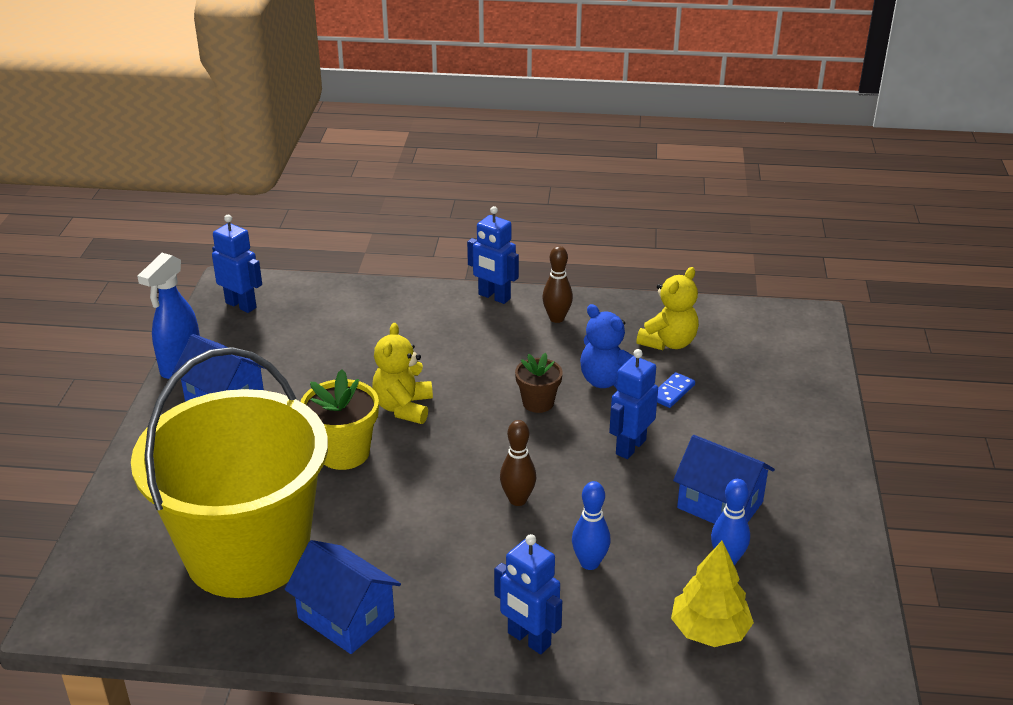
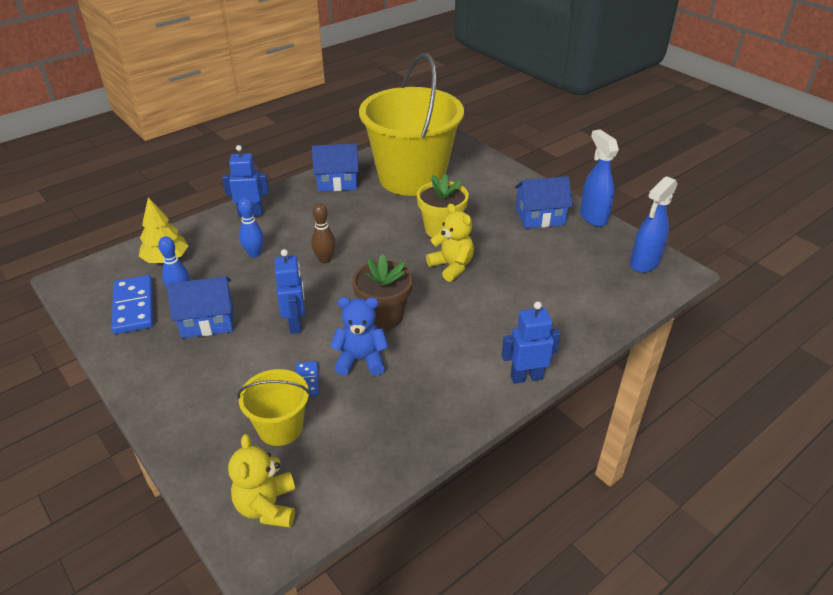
camera: 135 degrees right, 5 degrees up
blue robot [212,215,262,313] -> blue spray bottle [630,176,677,273]
brown flower pot [515,353,563,413] -> brown flower pot [352,254,413,330], size x1.56
brown bowling pin [542,246,573,323] -> none
yellow teddy bear [636,267,699,350] -> yellow teddy bear moved to [228,434,295,528]
none -> blue domino [112,275,153,334]
none -> yellow bucket [237,369,310,446]

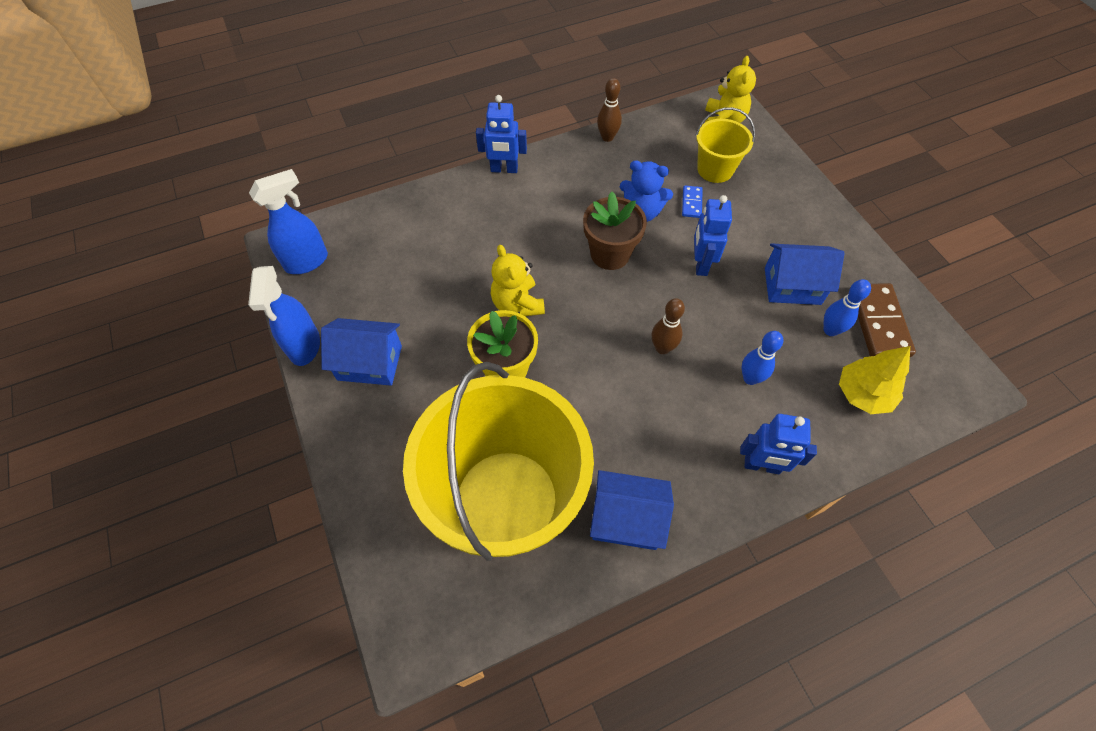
camera: 165 degrees left, 20 degrees up
blue domino [112,275,153,334] -> brown domino [858,283,916,357]
none -> brown bowling pin [597,78,622,142]

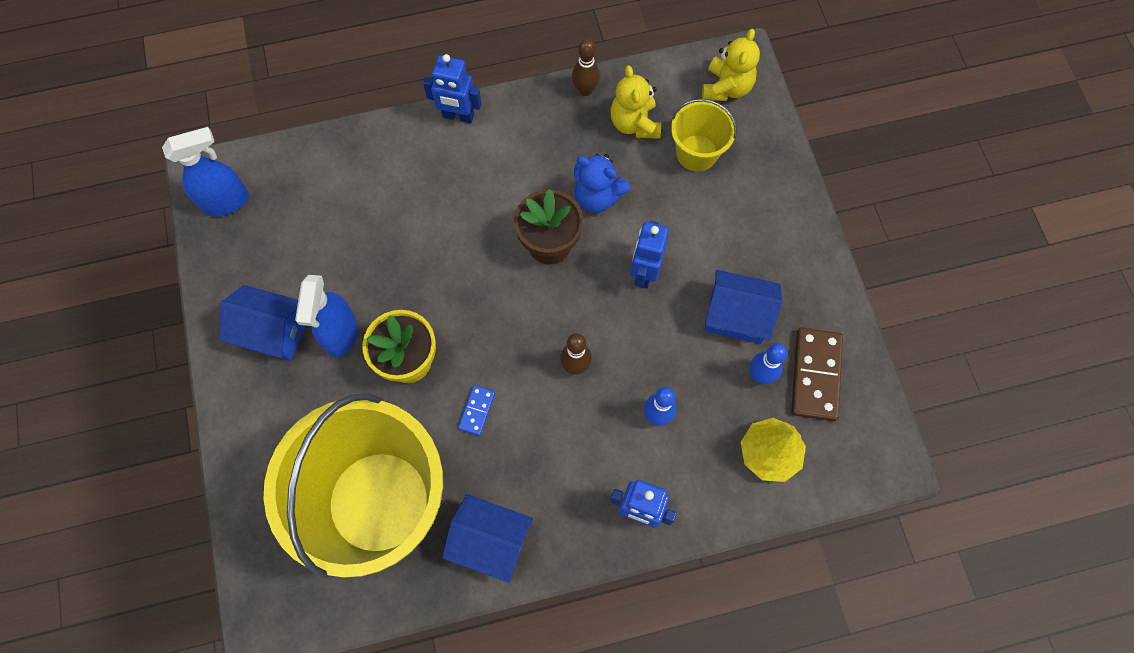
camera: 10 degrees right, 10 degrees up
blue spray bottle [248,266,320,366] -> blue spray bottle moved to [295,275,357,357]
yellow teddy bear [491,245,545,316] -> yellow teddy bear moved to [610,65,661,139]
blue domino [682,185,703,218] -> blue domino moved to [458,385,495,436]

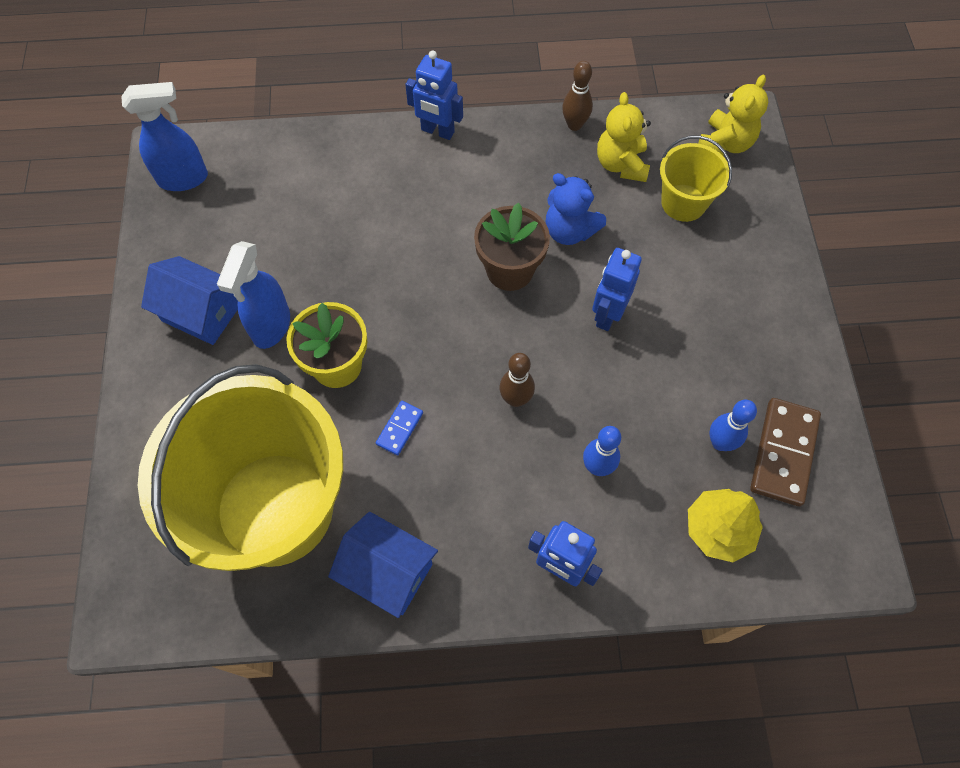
camera: 10 degrees right, 5 degrees down
blue house [705,270,782,344] -> none

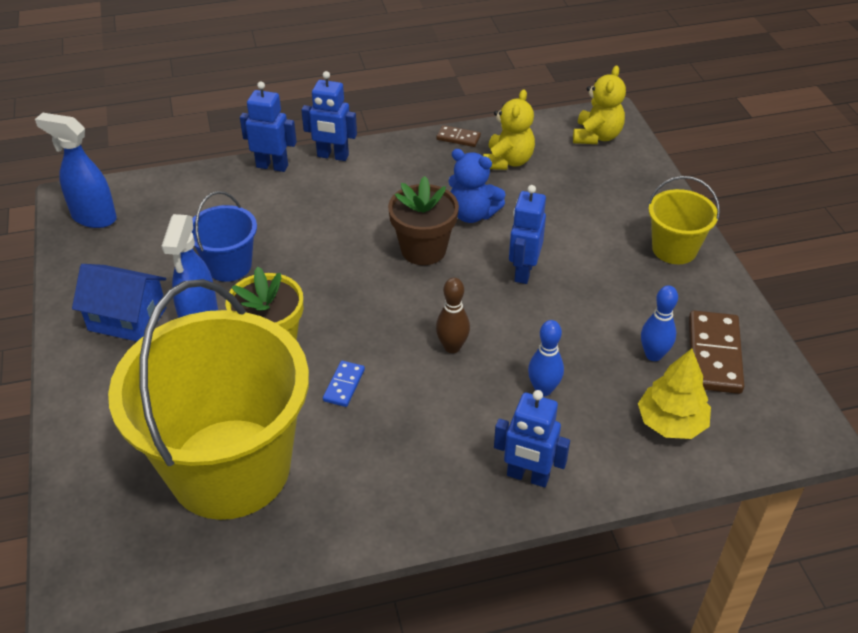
camera: 10 degrees left, 20 degrees down
blue spray bottle [121,82,208,191] -> blue spray bottle turned 135 degrees counterclockwise [35,112,117,228]
blue house [328,512,438,618] -> none
brown bowling pin [562,61,593,131] -> brown domino [436,125,481,147]
yellow teddy bear [597,92,651,182] -> yellow teddy bear turned 150 degrees counterclockwise [483,89,535,170]
yellow bucket [660,136,732,222] -> yellow bucket moved to [648,176,720,264]
none -> blue bucket [192,191,257,282]
none -> blue robot [240,82,297,172]

